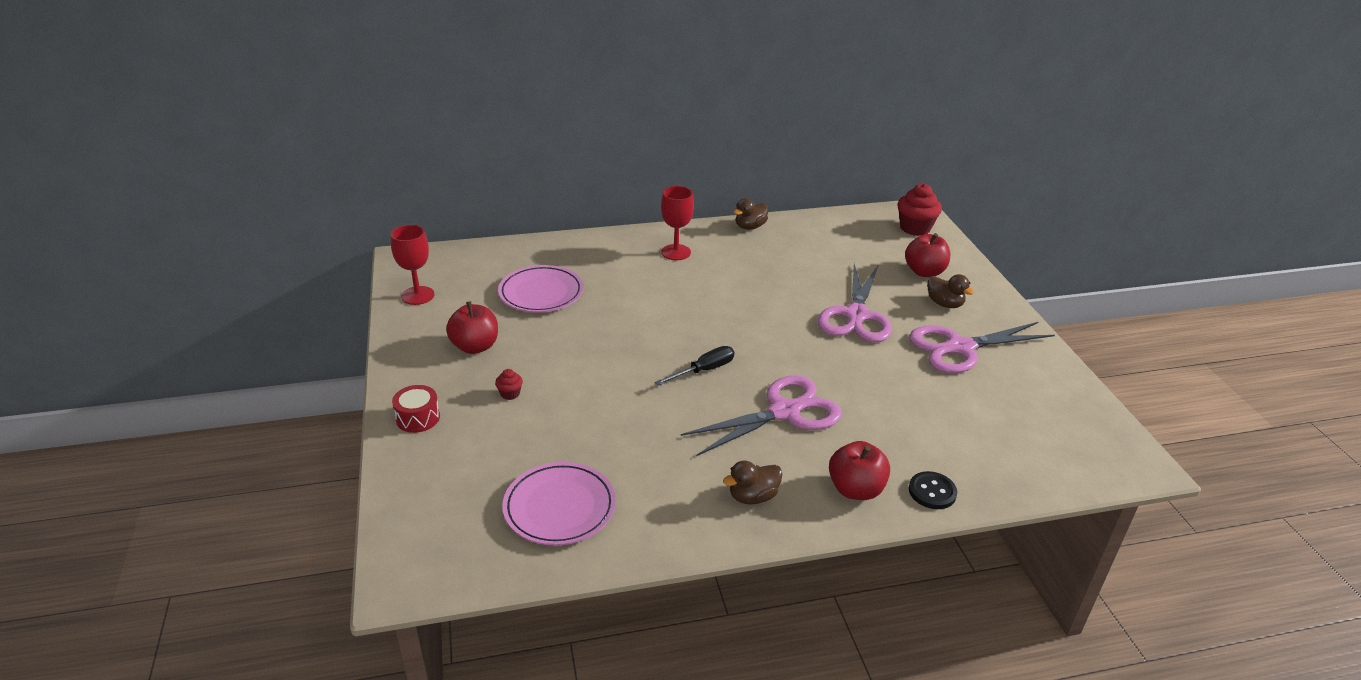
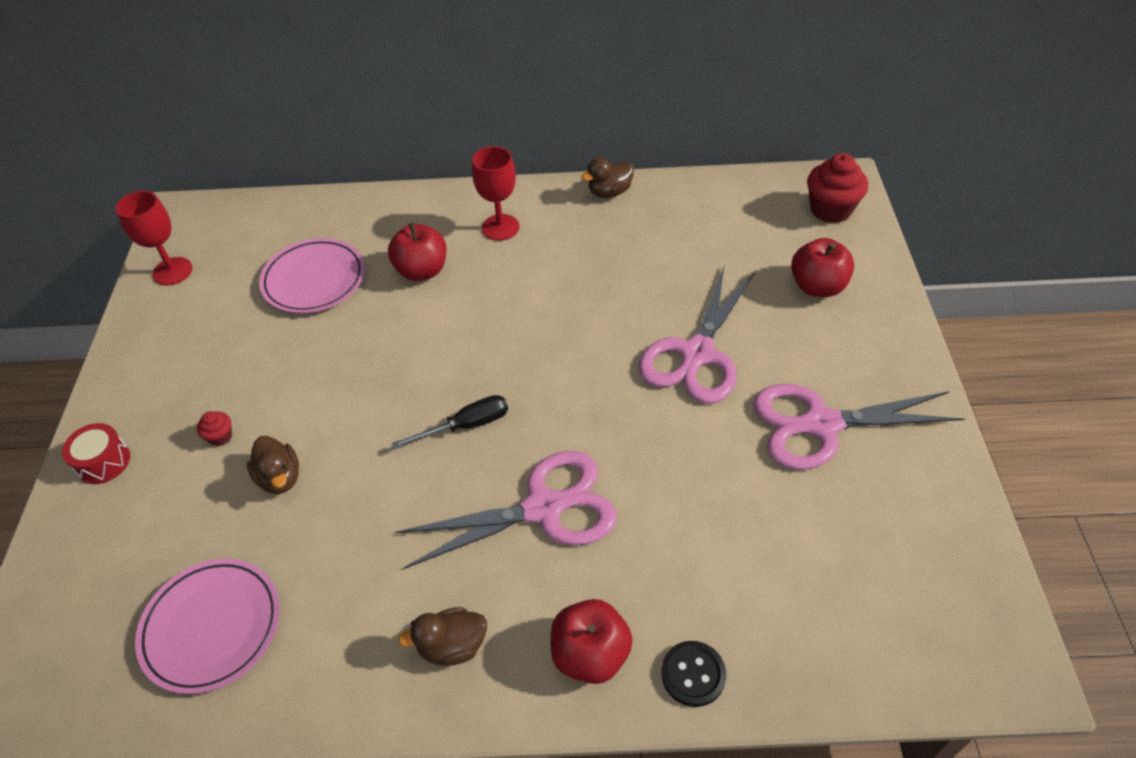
camera: 15 degrees right, 15 degrees up
red apple [446,301,498,354] -> red apple moved to [388,222,447,281]
brown duck [928,274,974,308] -> brown duck moved to [247,436,299,494]

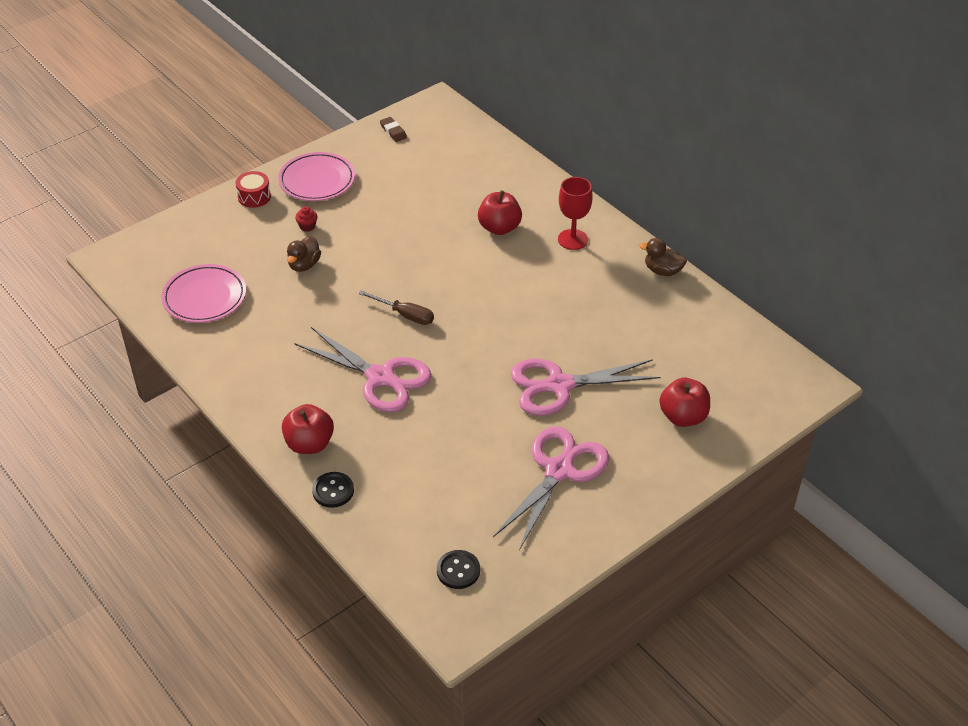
camera: 50 degrees right, 5 degrees down
red goblet [115,191,193,285] -> brown eraser [380,117,407,142]
pink plate [259,238,365,313] -> pink plate moved to [278,152,355,201]
black screwdriver [391,395,508,449] -> brown screwdriver [358,290,434,325]
brown duck [398,607,487,666] -> none
pink scissors [753,384,965,470] -> pink scissors turned 75 degrees clockwise [493,427,609,550]
red cupcake [807,153,868,223] -> none
none -> black button [437,550,480,589]

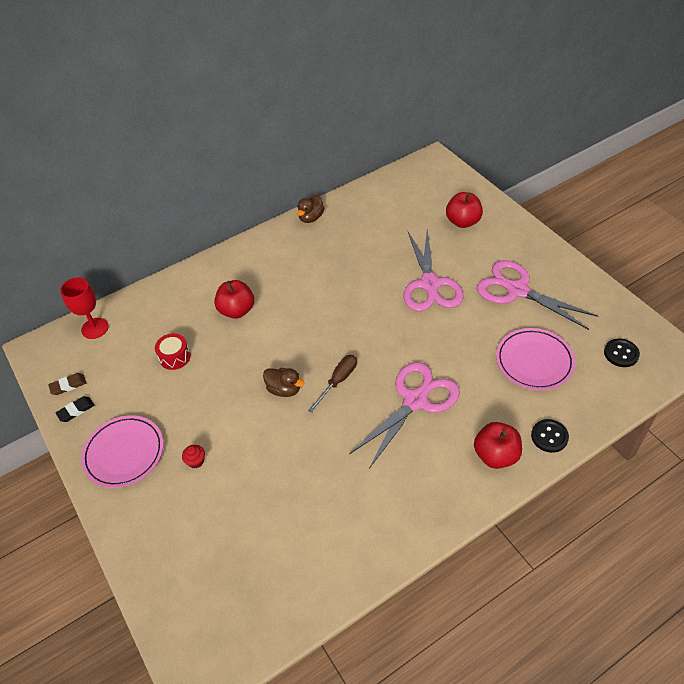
camera: 80 degrees left, 5 degrees up
pink plate [161,264,246,323] -> pink plate moved to [496,328,575,390]
red drum [235,171,271,208] -> red drum moved to [155,333,191,370]
brown duck [287,236,321,272] -> brown duck moved to [263,368,304,397]
red goblet [558,177,593,250] -> red goblet moved to [60,277,109,339]
none -> black eraser [55,396,94,422]

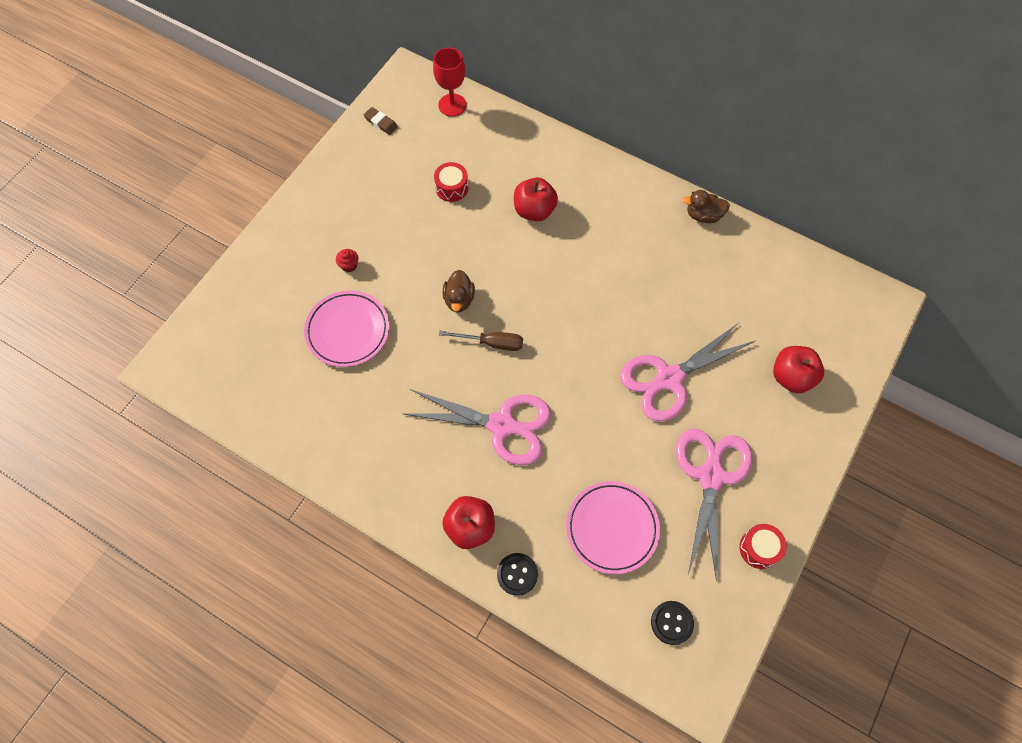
camera: 60 degrees right, 15 degrees up
black eraser [55,396,94,422] -> none
pink plate [81,415,164,488] -> pink plate moved to [304,291,389,367]
none -> red drum [739,524,787,569]

